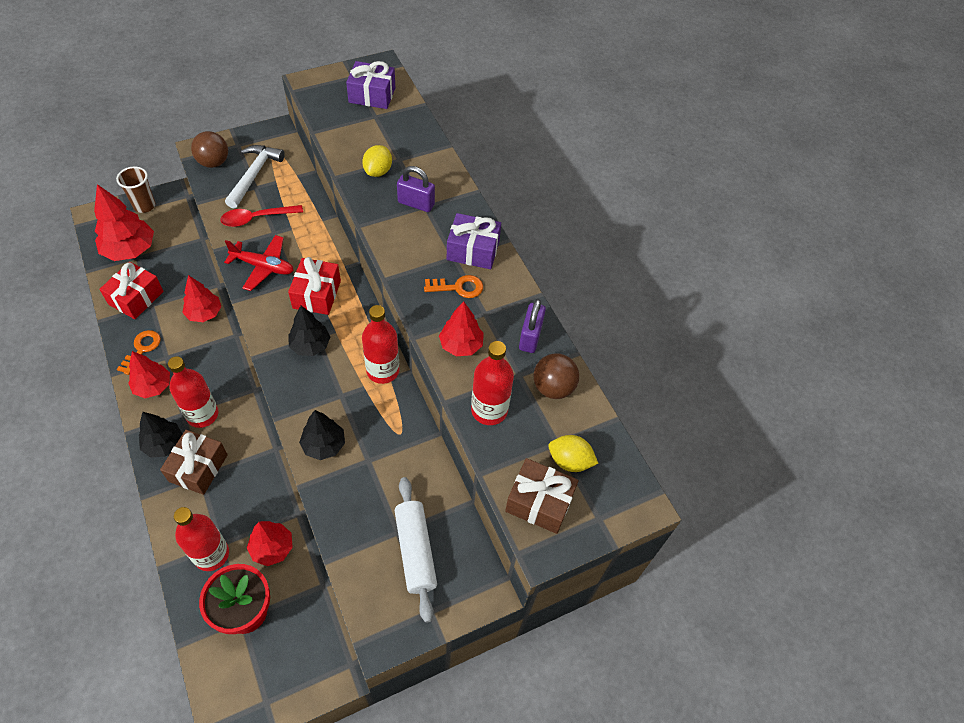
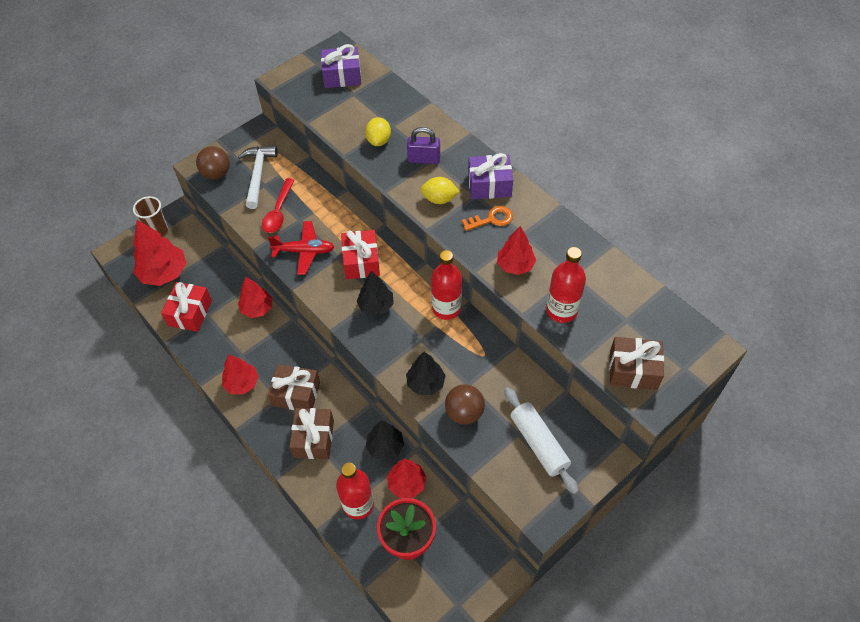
camera: 10 degrees left, 0 degrees up
orange key [117,330,161,375] -> none
black tree [139,412,182,458] -> black tree moved to [366,421,404,461]
red bottle [168,356,219,428] -> brown gift [268,364,320,410]
red spoon [220,205,303,227] -> red spoon turned 45 degrees counterclockwise [262,178,295,233]
purple padlock [519,299,546,353] -> none
brown ball [533,353,579,399] -> brown ball moved to [445,384,485,425]
yellow lemon [548,435,598,472] -> yellow lemon moved to [420,177,460,204]

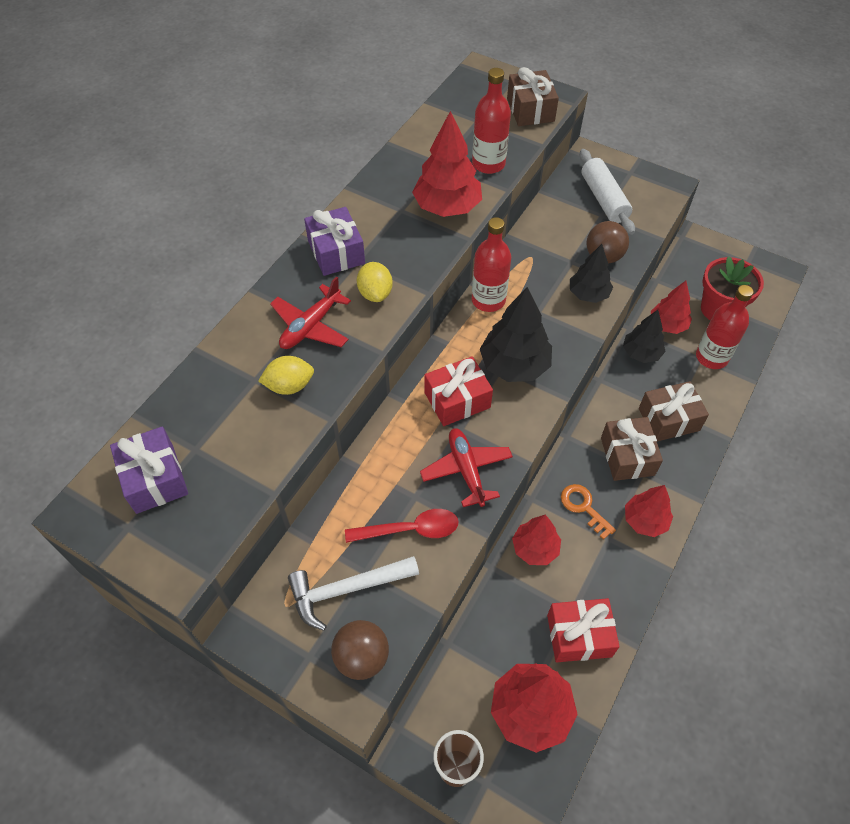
camera: 110 degrees left, 0 degrees up
black tree [357,271,394,316] -> black tree [480,287,552,382], size x1.55
purple padlock [407,127,440,164] -> red plane [270,276,351,349]
orange key [462,206,513,231] -> orange key moved to [561,484,616,540]
red tree [497,226,536,275] -> red tree [412,111,482,217], size x1.55
white rolling pin [504,387,579,494] -> white rolling pin turned 60 degrees counterclockwise [580,149,635,235]

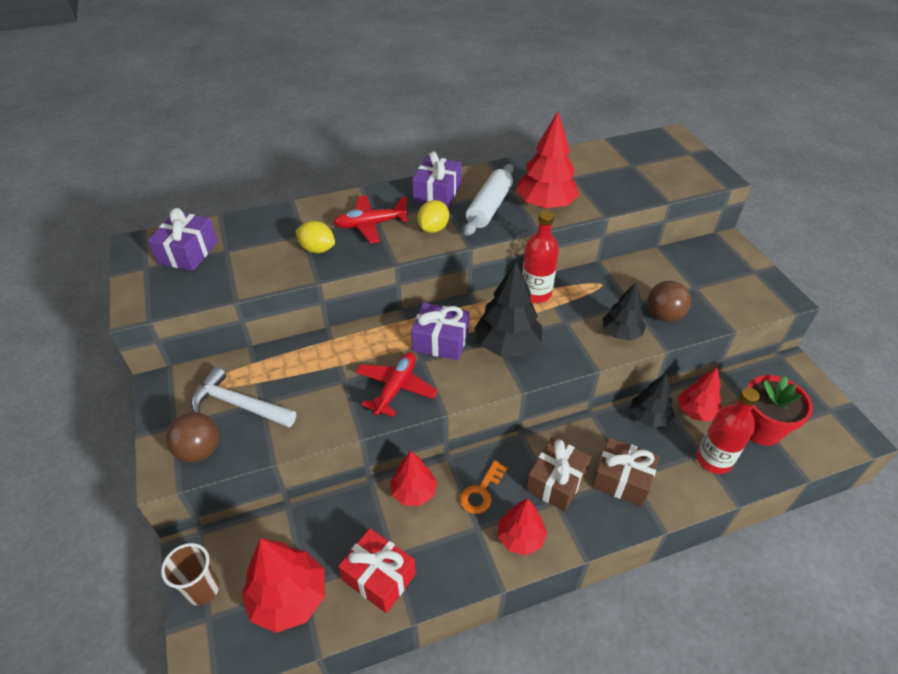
camera: 40 degrees right, 10 degrees down
red spoon [345,509,458,543] -> none
red gift [425,356,493,426] -> purple gift [411,303,469,360]
red bottle [472,68,511,174] -> none
brown gift [507,67,559,126] -> none
orange key [561,484,616,540] -> orange key turned 150 degrees counterclockwise [460,460,508,514]
white rolling pin [580,149,635,235] -> white rolling pin moved to [464,164,514,236]

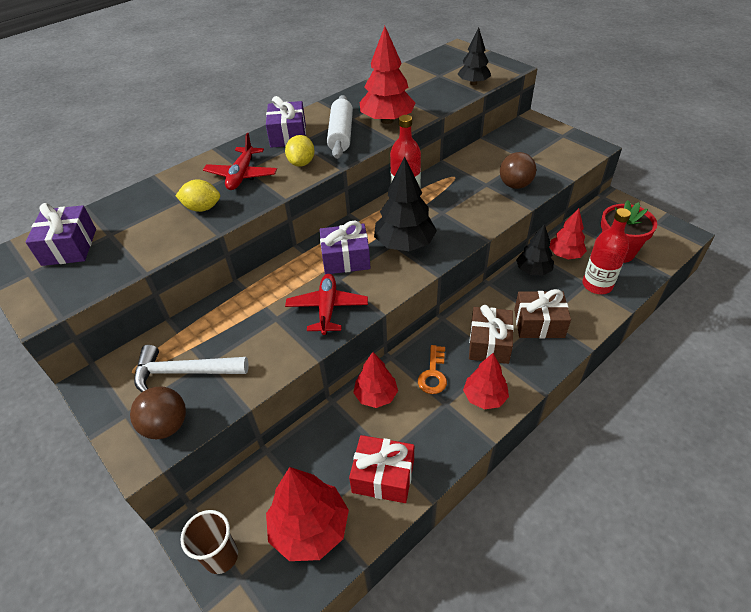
camera: 20 degrees left, 0 degrees up
red plane [334,195,408,243] -> red plane turned 45 degrees counterclockwise [203,133,277,190]
black tree [603,282,646,341] -> black tree moved to [457,27,491,85]

